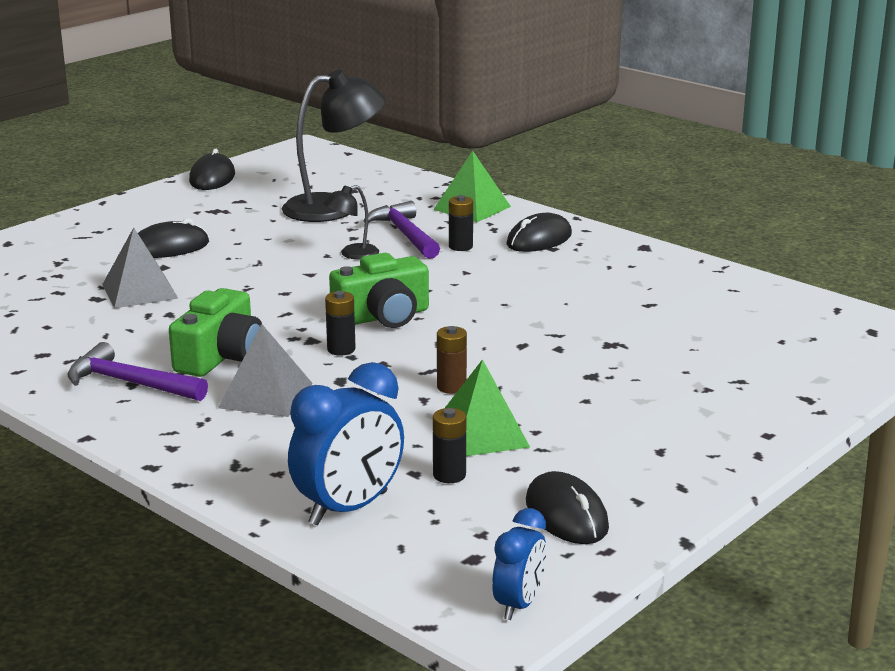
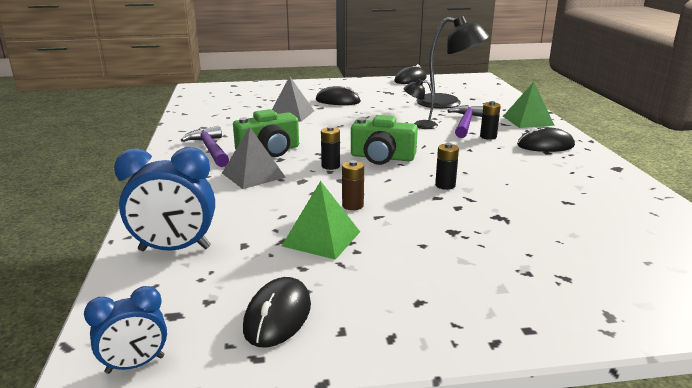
camera: 40 degrees right, 0 degrees up
black battery [433,408,466,483] -> black battery moved to [435,143,459,190]

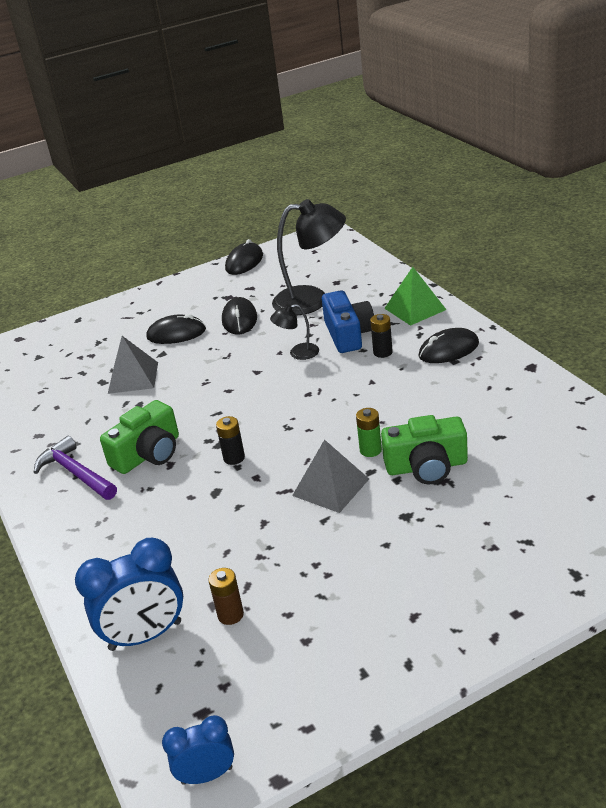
camera: 15 degrees left, 10 degrees up
blue clock [84,286,167,374] -> blue clock turned 150 degrees counterclockwise [162,715,234,785]
grey pyramid [222,127,286,189] -> grey pyramid moved to [292,439,369,513]
black mouse [243,277,311,348] -> black mouse moved to [222,297,257,334]
green pyramid [282,181,360,260] -> none
brown battery [342,160,364,210] -> brown battery moved to [208,568,244,625]
green camera [351,115,418,165] -> green camera moved to [381,415,468,484]
black battery [435,143,459,190] -> green battery [356,408,382,457]
purple hammer [448,105,483,138] -> blue camera [322,290,374,353]

